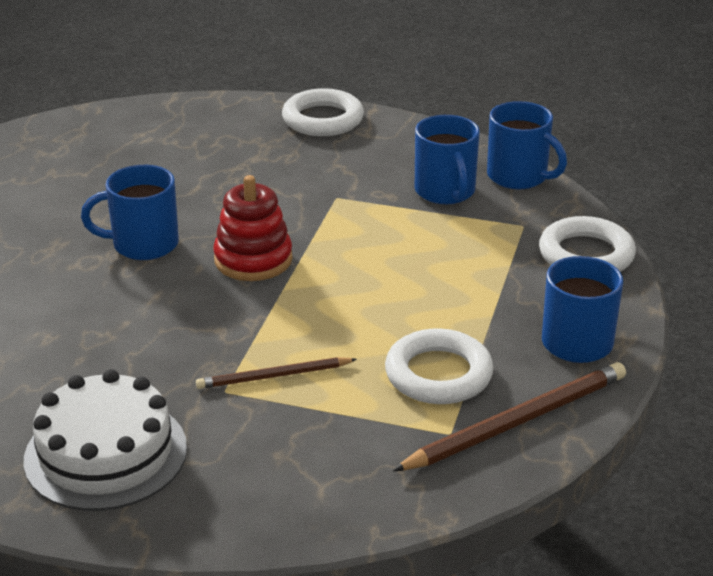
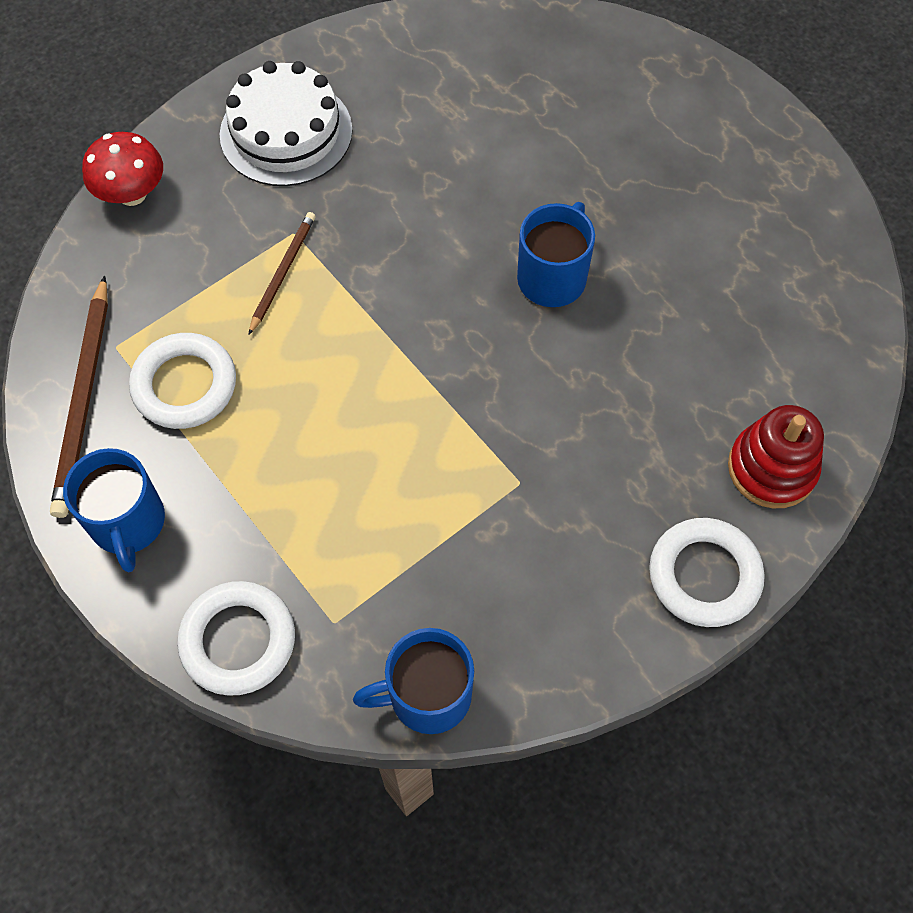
camera: 125 degrees right, 30 degrees up
red stacking toy [213,175,293,281] -> red stacking toy moved to [728,405,824,508]
blue mug [415,115,480,204] -> none
none -> red mushroom [82,132,163,206]

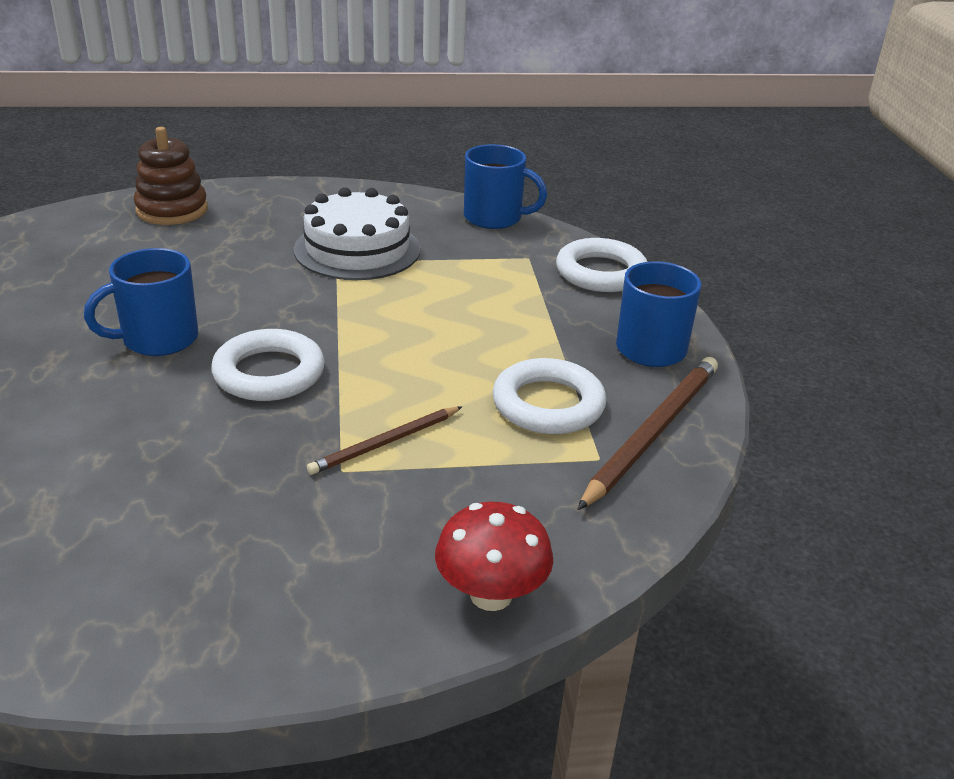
camera: 150 degrees left, 30 degrees down
white cake [220,61,353,186] -> white cake moved to [294,187,420,280]
white ring [649,518,765,627] -> white ring moved to [211,329,325,401]
red stacking toy [728,405,824,508] -> brown stacking toy [134,127,208,225]

